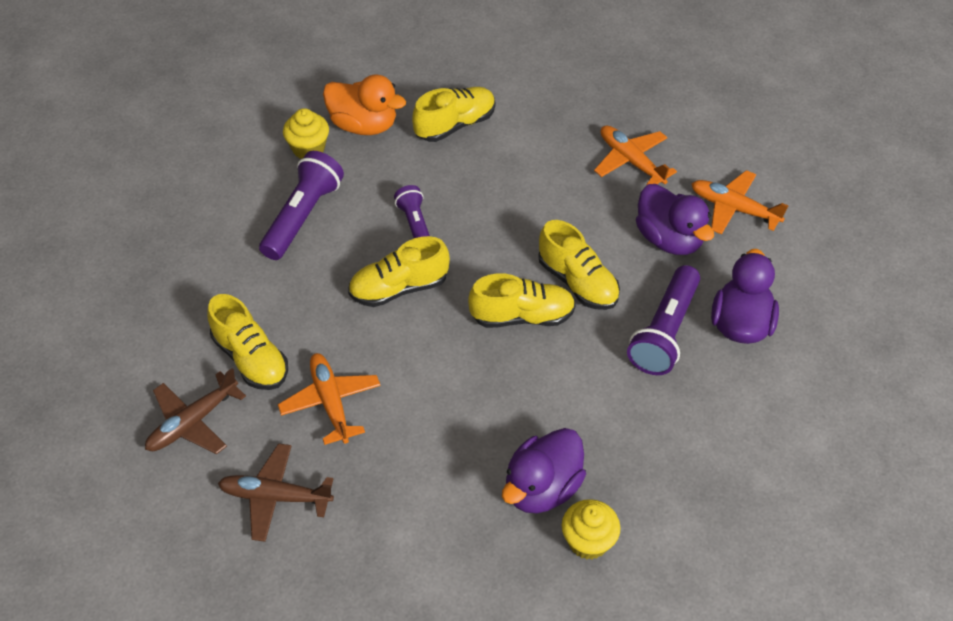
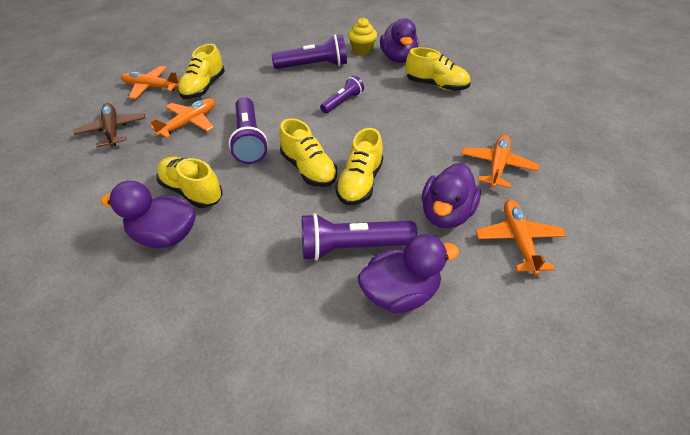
camera: 60 degrees right, 5 degrees down
brown plane [145,368,246,454] -> orange plane [121,66,181,99]
orange duck [323,74,406,135] -> purple duck [380,18,419,63]
yellow shoe [348,236,450,307] -> yellow shoe moved to [156,157,223,208]
yellow cupcake [562,499,621,560] -> none
none -> purple flashlight [229,97,268,164]

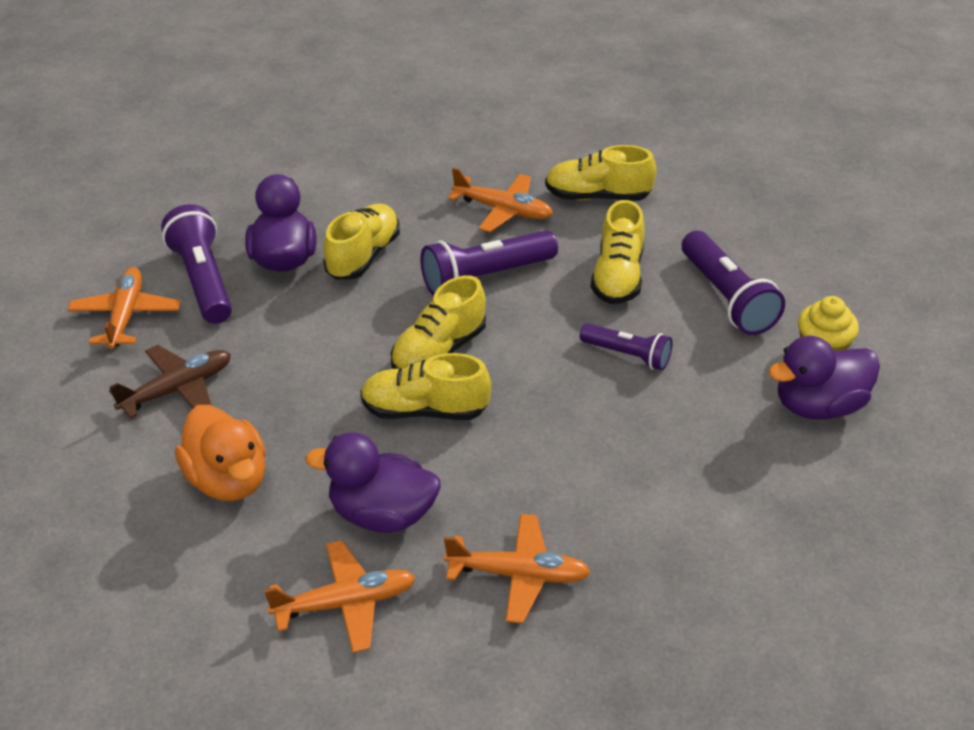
camera: 75 degrees right, 5 degrees down
brown plane [74,103,146,147] -> brown plane moved to [109,345,231,419]
orange plane [121,66,181,99] -> orange plane moved to [67,267,181,349]
purple flashlight [302,213,417,261] -> purple flashlight moved to [161,204,232,324]
purple duck [358,234,459,313] -> orange duck [175,405,266,501]
yellow shoe [406,47,470,91] -> yellow shoe moved to [591,200,645,304]

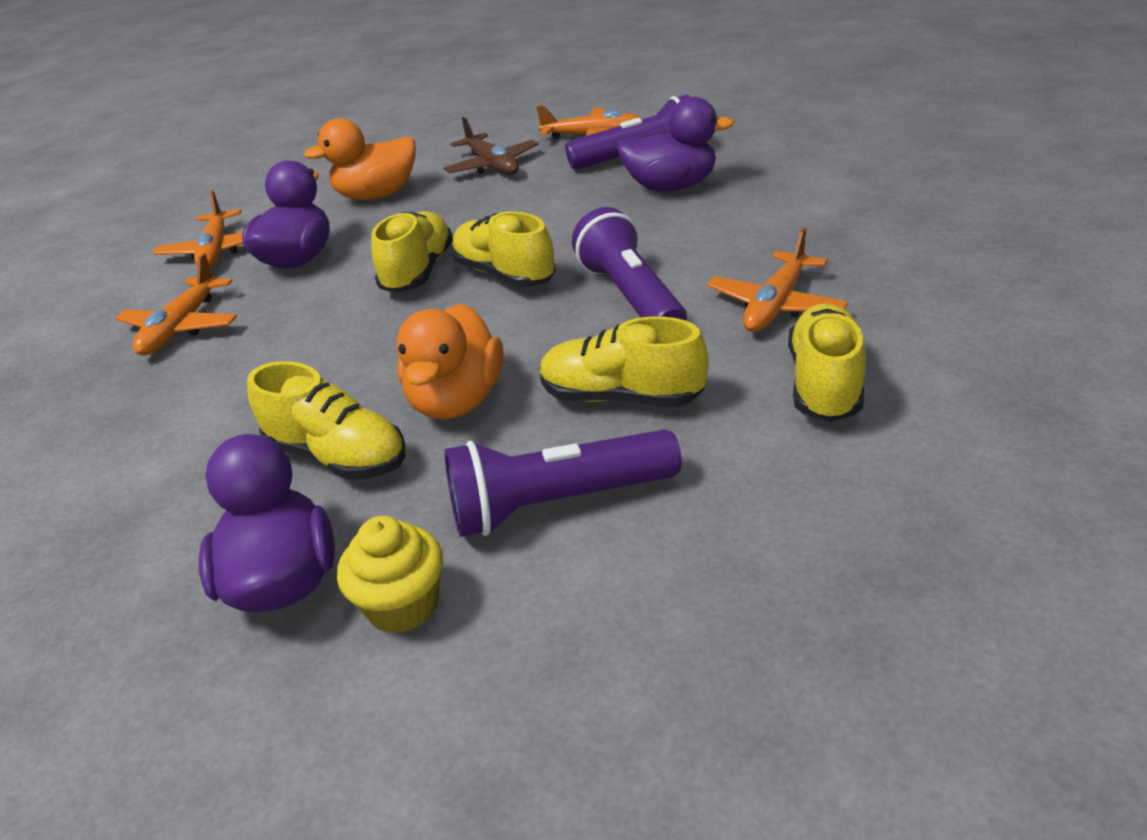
camera: 100 degrees right, 5 degrees down
yellow shoe [323,203,400,280] -> yellow shoe moved to [247,361,405,480]
purple flashlight [580,323,673,370] -> orange duck [397,303,504,419]

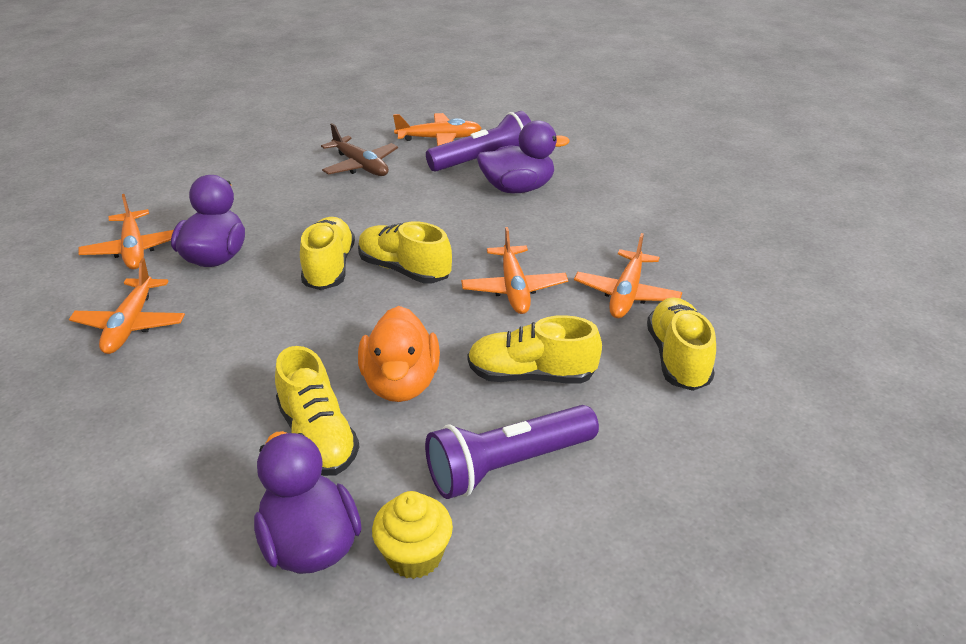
camera: 15 degrees left, 0 degrees up
yellow shoe [247,361,405,480] -> yellow shoe turned 45 degrees clockwise [275,346,359,476]
orange duck [304,118,416,200] -> none
purple flashlight [572,207,687,321] -> orange plane [461,227,568,314]

